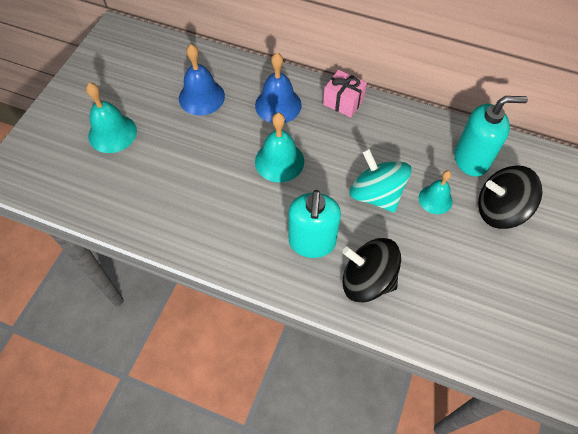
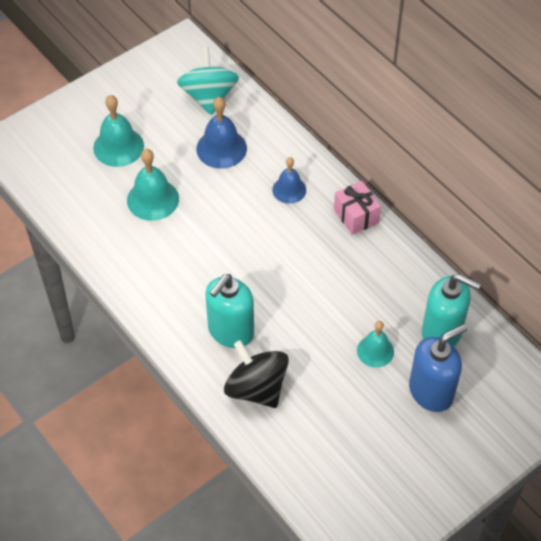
camera: 30 degrees right, 5 degrees down
blue bell [255,53,302,123] -> blue bell [272,157,306,204], size x0.66
turquoise bell [255,113,304,182] -> turquoise bell moved to [127,149,179,221]
turquoise spinning top [349,148,411,212] -> turquoise spinning top moved to [177,47,239,115]
black spinning top [478,165,543,229] -> blue soap dispenser [409,324,467,412]

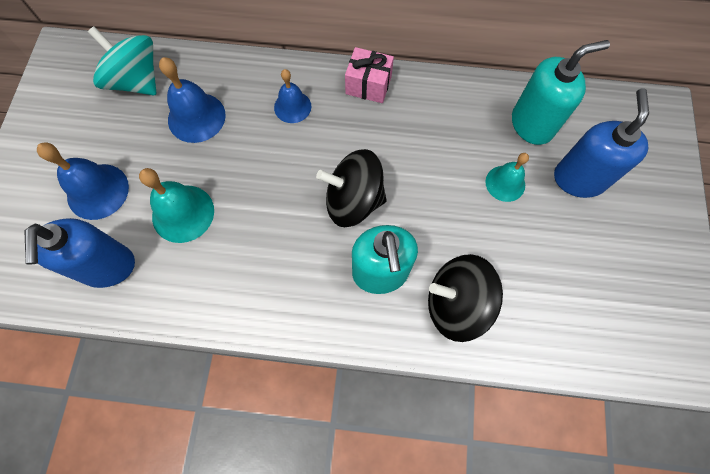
camera: 45 degrees left, 15 degrees up
turquoise bell [93,95,144,167] -> blue bell [37,142,129,220]
none -> blue soap dispenser [24,218,135,288]
none -> black spinning top [316,149,387,227]

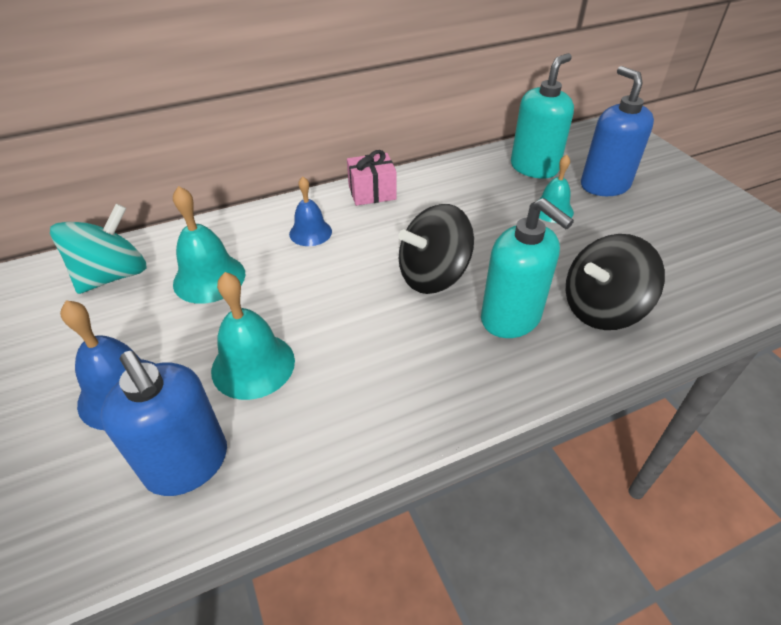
camera: 30 degrees left, 25 degrees down
turquoise spinning top [88,26,157,95] -> turquoise spinning top turned 120 degrees clockwise [50,204,147,294]
blue bell [159,57,226,143] -> turquoise bell [173,186,246,304]

